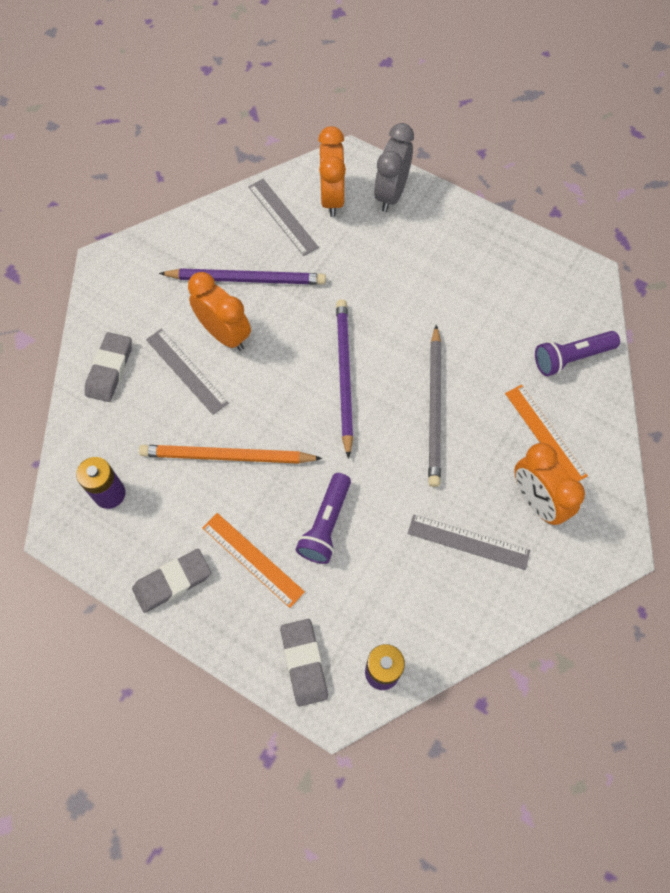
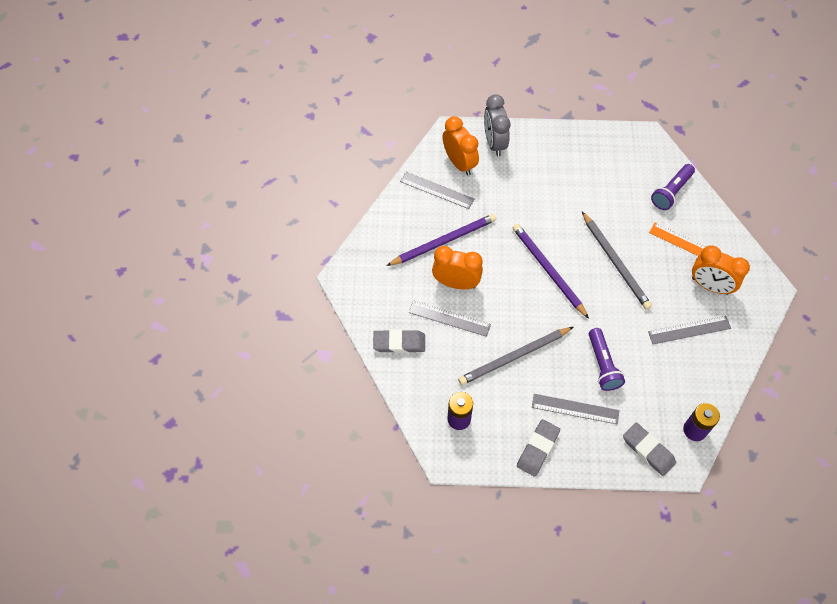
camera: 30 degrees left, 5 degrees down
grey eraser [85,332,132,402] -> grey eraser turned 75 degrees counterclockwise [373,329,425,353]
orange pencil [139,445,323,464] -> grey pencil [458,327,573,385]
orange ruler [202,513,305,608] -> grey ruler [532,394,619,425]

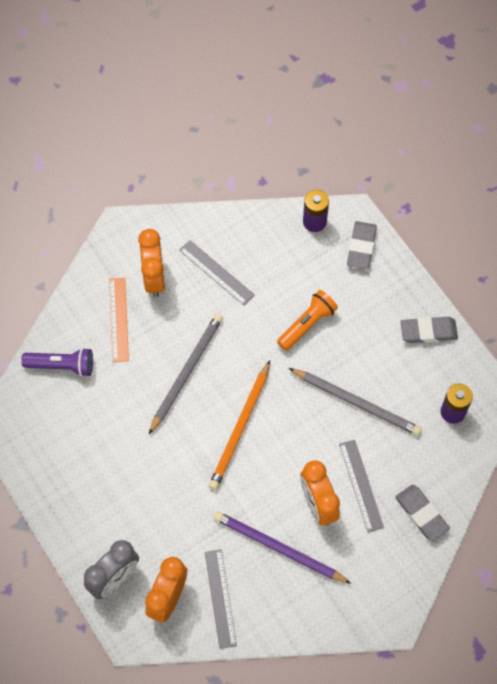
camera: 125 degrees left, 5 degrees up
purple pencil [512,224,589,319] -> orange pencil [209,360,270,490]
grey ruler [532,394,619,425] -> none
purple flashlight [589,328,625,391] -> orange flashlight [277,290,338,351]

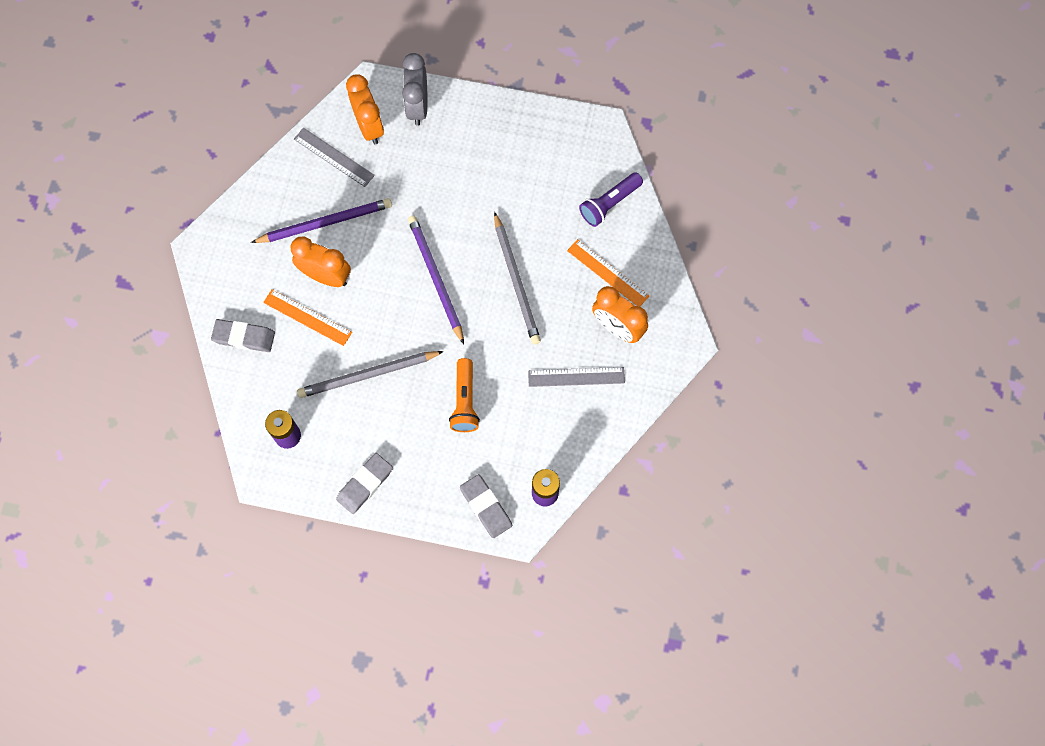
camera: 135 degrees right, 5 degrees up
orange pencil [209,360,270,490] -> purple pencil [408,215,464,344]
grey ruler [339,440,384,532] -> orange ruler [263,289,352,346]

